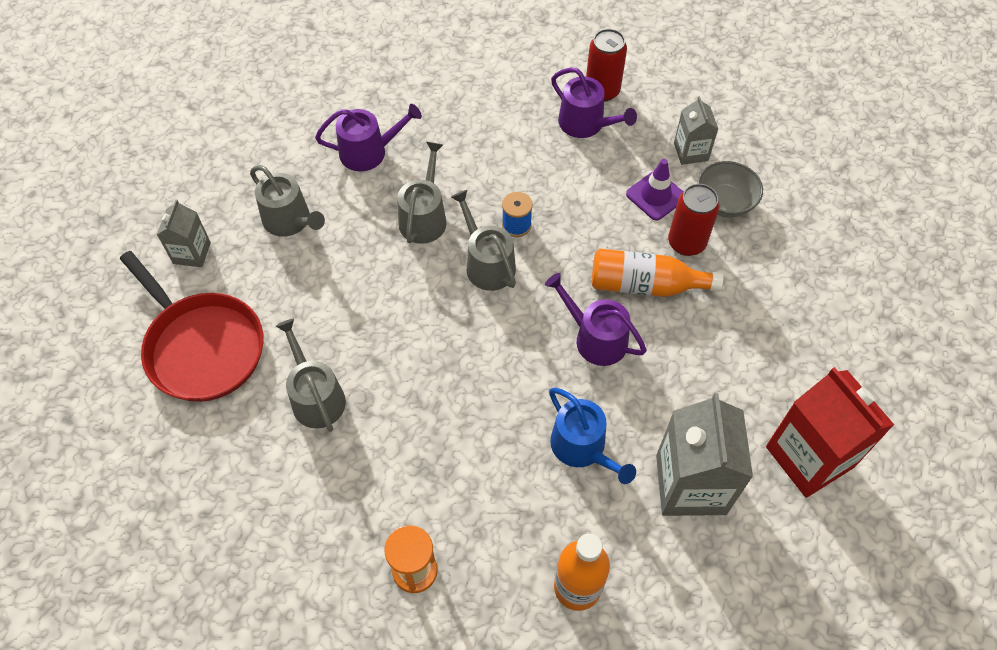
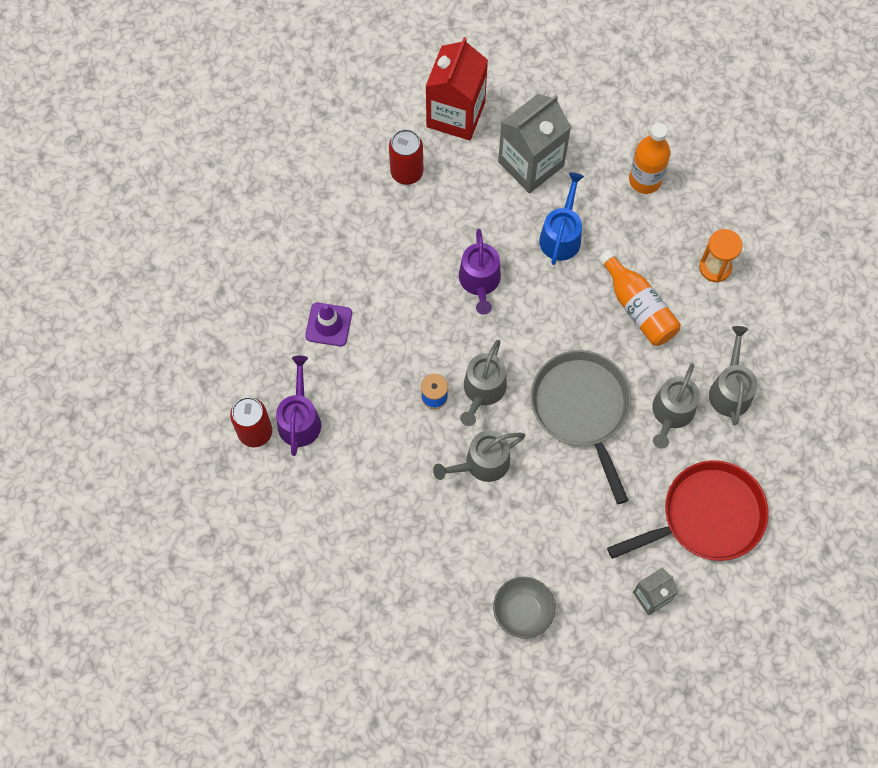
camera: 130 degrees left, 10 degrees up
red pan [120,251,264,402] -> red pan turned 60 degrees clockwise [607,460,769,561]
grey watering can [250,165,325,237] -> grey watering can moved to [709,326,758,425]
purple watering can [315,104,422,171] -> none
orange bottle [592,249,723,297] -> orange bottle moved to [598,250,681,346]
red can [668,184,720,256] -> red can moved to [389,129,423,185]
grey carton [674,96,718,165] -> none
grey bowl [698,161,763,218] -> grey bowl moved to [493,577,555,639]
none -> grey pan [531,350,631,504]

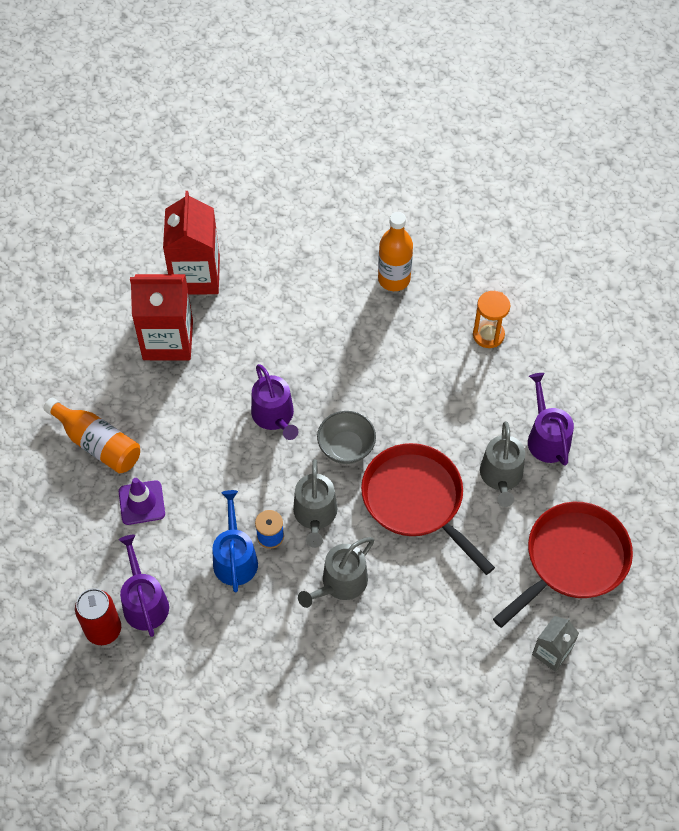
camera: 20 degrees left, 10 degrees down
red can [389,129,423,185] -> red carton [130,274,193,360]
grey bowl [493,577,555,639] -> grey bowl moved to [317,411,376,464]
grey carton [498,94,571,193] -> none
grey pan [531,350,631,504] -> red pan [361,443,495,575]
blue watering can [539,172,584,265] -> blue watering can moved to [212,490,258,592]
orange bottle [598,250,681,346] -> orange bottle moved to [43,398,140,473]
grey watering can [709,326,758,425] -> purple watering can [528,373,574,466]

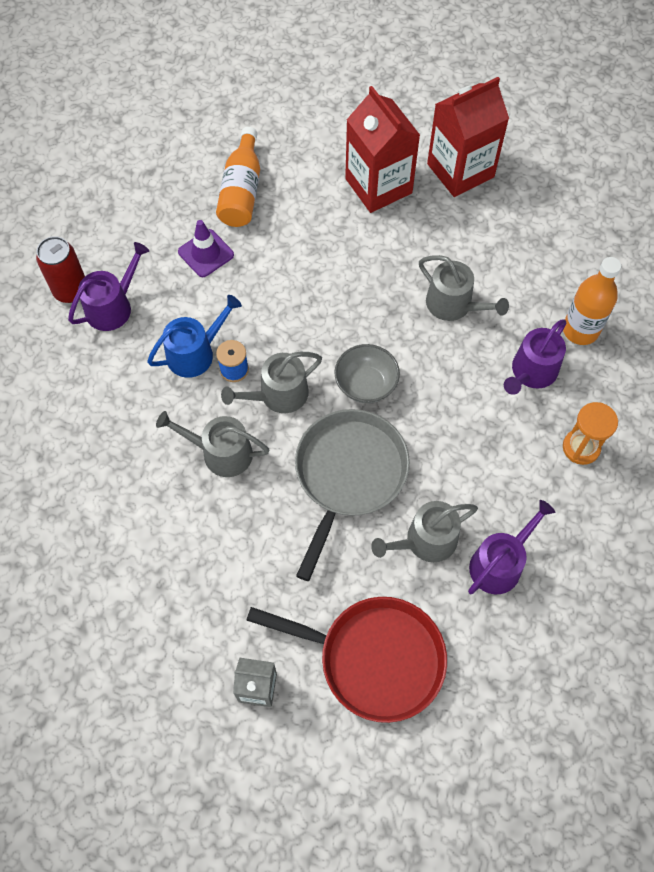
camera: 60 degrees right, 5 degrees up
purple watering can [251,364,298,440] -> purple watering can moved to [504,320,566,395]
red pan [361,443,495,575] -> grey pan [295,409,410,581]
none -> grey watering can [419,255,509,321]

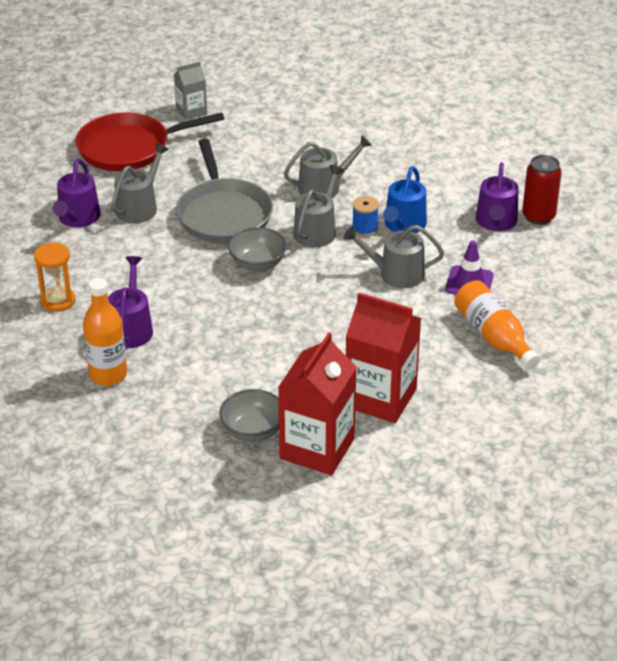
camera: 145 degrees right, 25 degrees down
grey watering can [419,255,509,321] -> grey watering can moved to [343,225,444,288]
none -> grey bowl [219,389,279,442]

